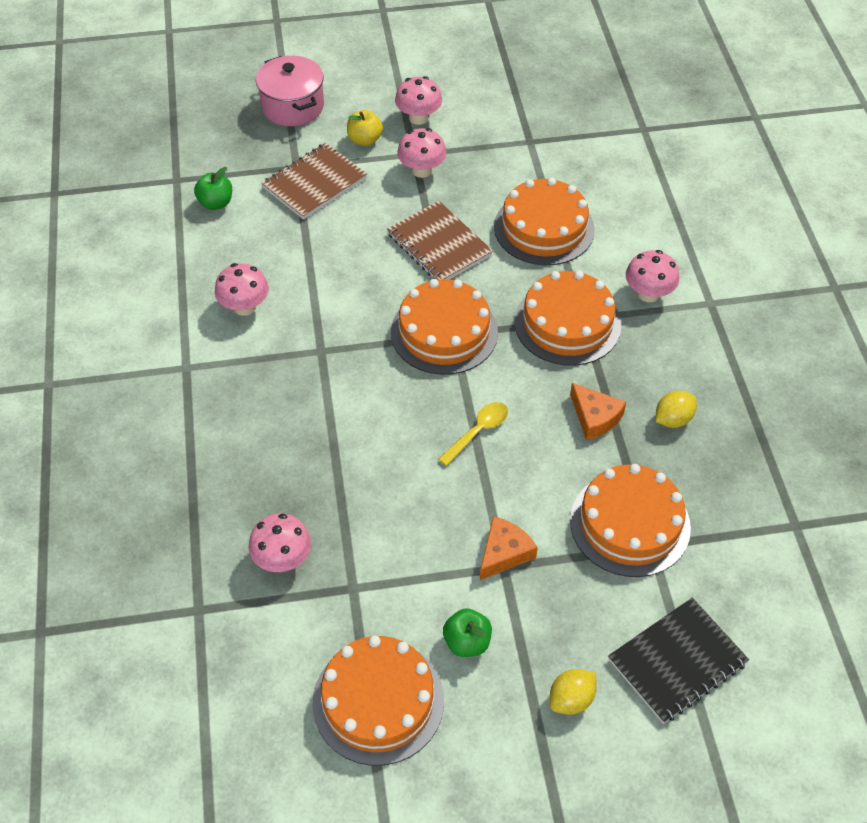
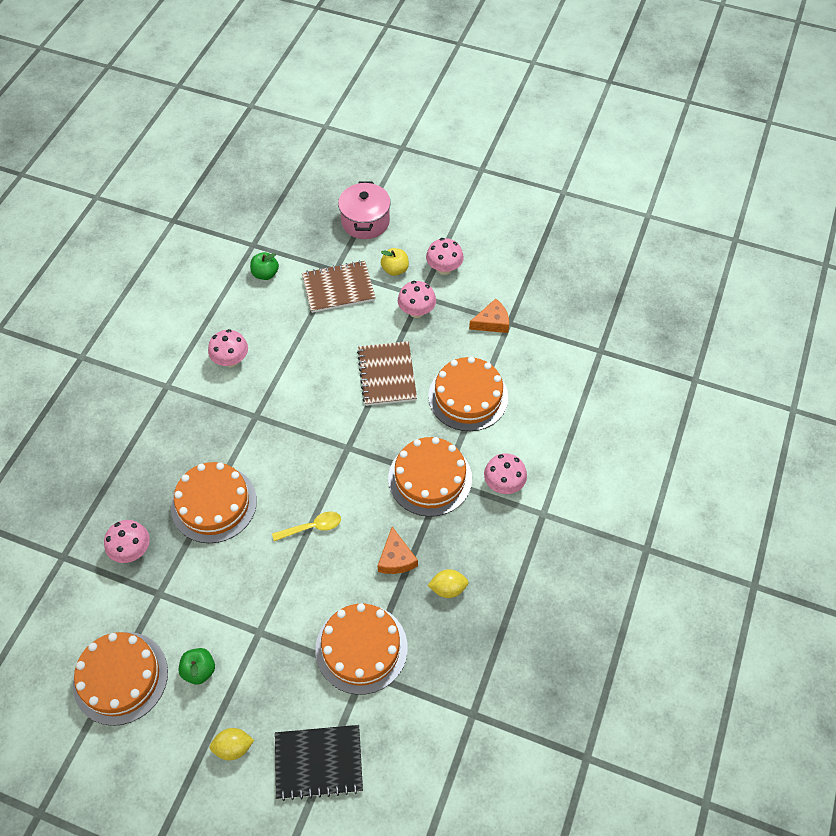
camera: 30 degrees right, 5 degrees up
orange cake [391,279,498,375] -> orange cake moved to [171,462,257,543]
orange cheese [480,516,538,580] -> orange cheese moved to [469,299,509,333]

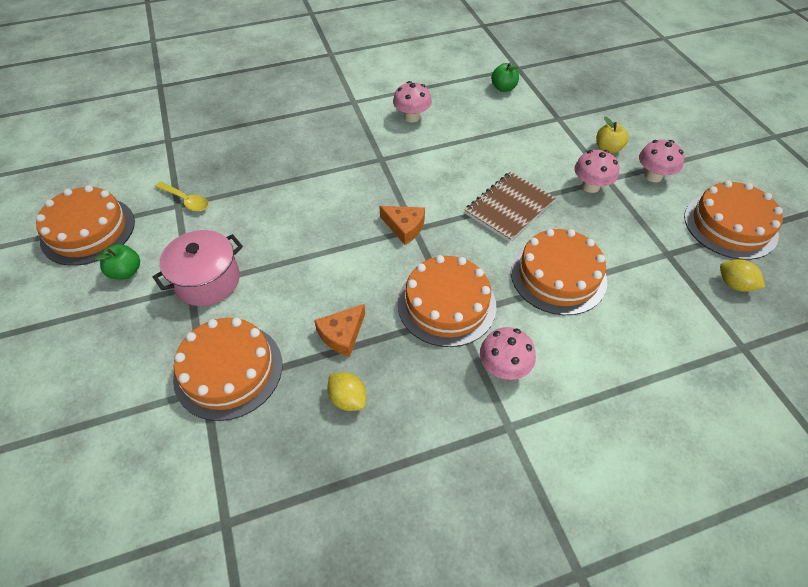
camera: 50 degrees right, 5 degrees down
pink mushroom [104,520,150,563] -> none
orange cake [171,462,257,543] -> orange cake moved to [684,180,783,260]
yellow lemon [209,728,254,760] -> yellow lemon moved to [720,259,765,292]
yellow spoon [272,511,341,541] -> yellow spoon moved to [155,181,209,211]
black notebook [275,725,363,801] -> none
brown notebook [302,260,376,313] -> none
pink pot [338,181,391,239] -> pink pot moved to [153,230,243,306]
orange cheese [469,299,509,333] -> orange cheese moved to [379,206,425,245]

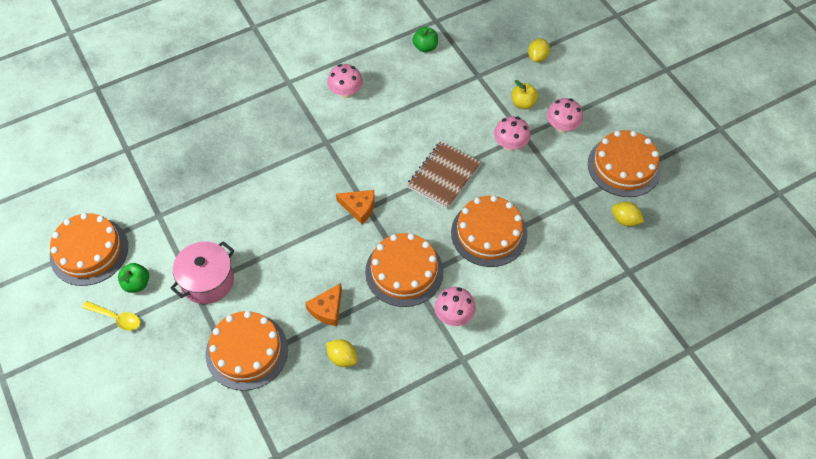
camera: 10 degrees left, 5 degrees up
yellow spoon [155,181,209,211] -> yellow spoon moved to [82,301,140,331]
none -> yellow lemon [528,38,550,62]

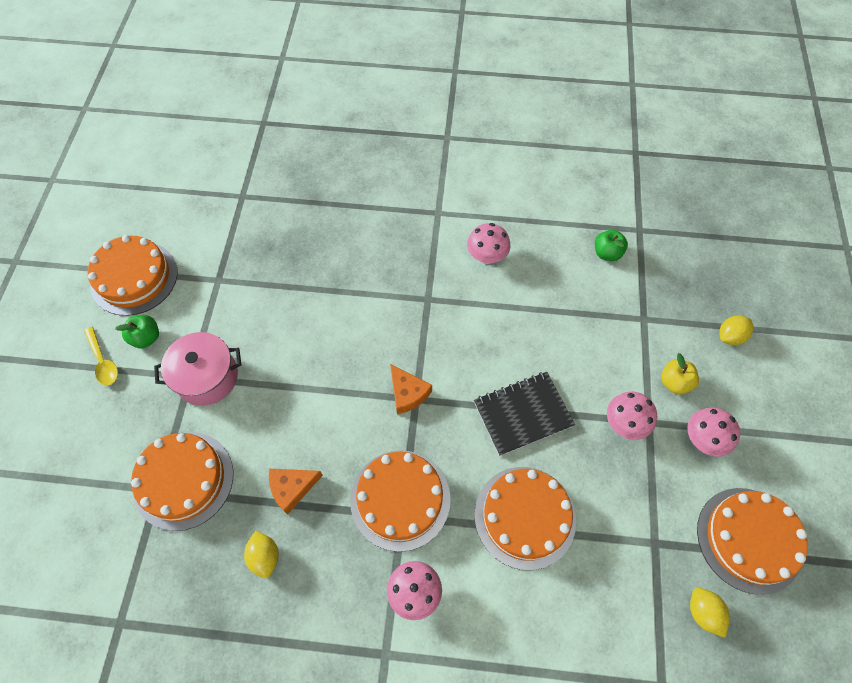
camera: 35 degrees right, 5 degrees up
brown notebook [407,141,481,209] -> black notebook [474,372,575,456]

